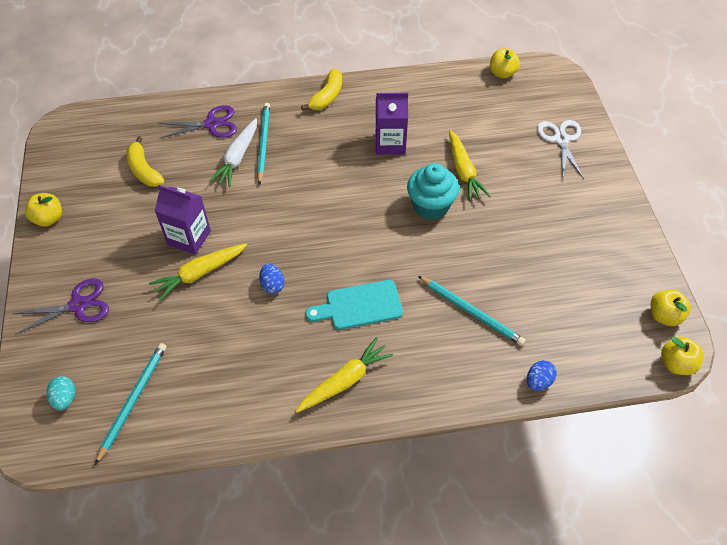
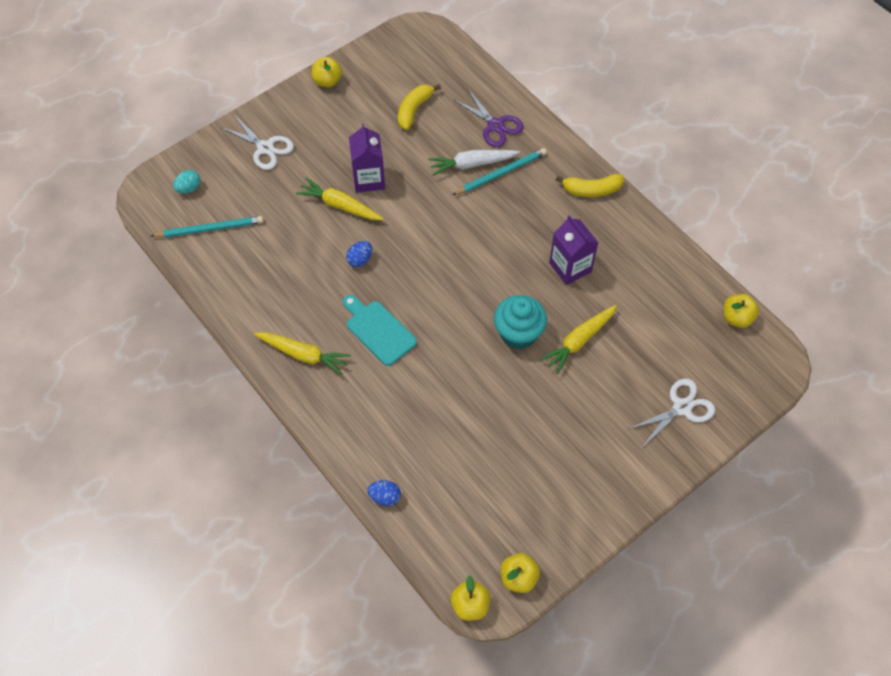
camera: 60 degrees right, 5 degrees up
purple scissors [13,278,109,334] -> white scissors [220,115,294,170]
turquoise pencil [418,276,525,346] -> none

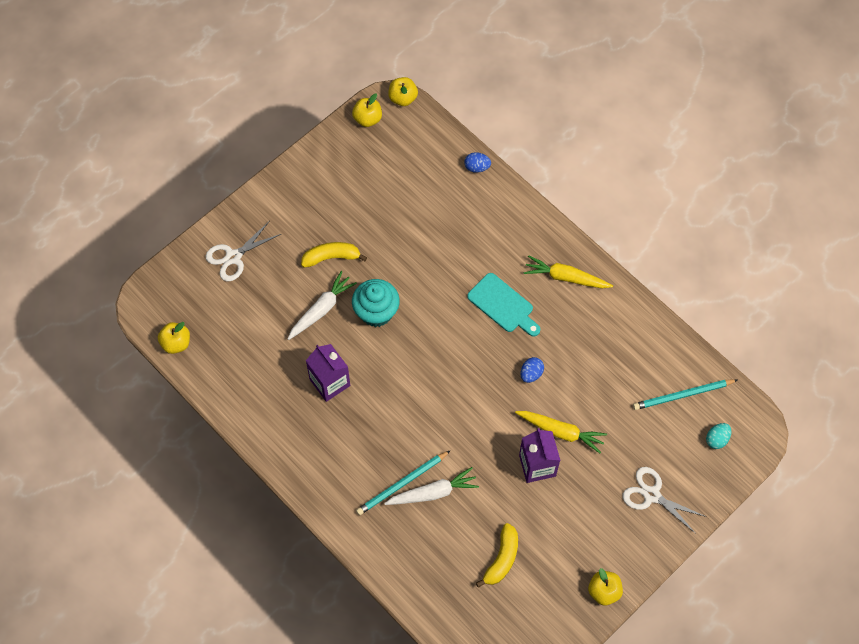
camera: 175 degrees right, 5 degrees up
purple scissors [453,89,524,147] -> none
yellow carrot [540,305,617,374] -> white carrot [288,271,357,340]
yellow banana [556,174,624,197] -> yellow banana moved to [301,242,367,267]

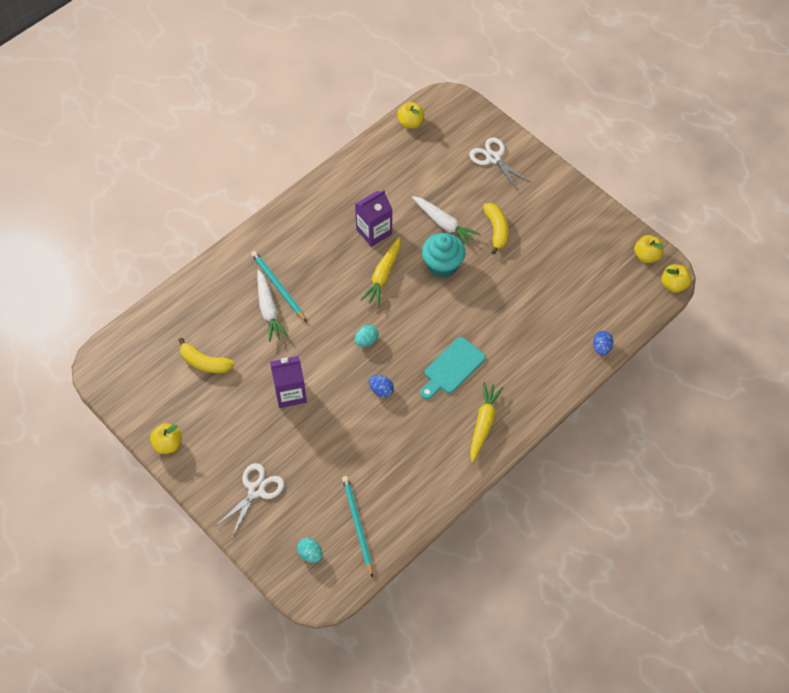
camera: 90 degrees right, 5 degrees down
yellow carrot [515,411,607,453] -> yellow carrot moved to [360,237,400,306]
none -> turquoise egg [355,325,379,347]

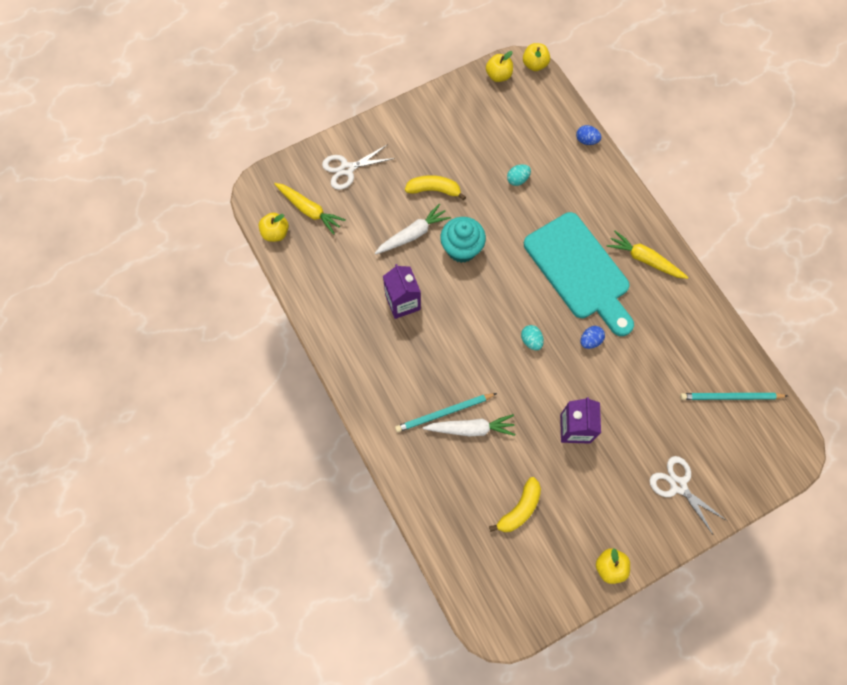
camera: 75 degrees left, 10 degrees up
turquoise egg [297,538,323,563] -> turquoise egg moved to [507,164,531,186]
yellow carrot [360,237,400,306] -> yellow carrot moved to [274,183,346,235]
turquoise cutting board [420,337,486,399] -> turquoise cutting board [524,212,634,336], size x1.80

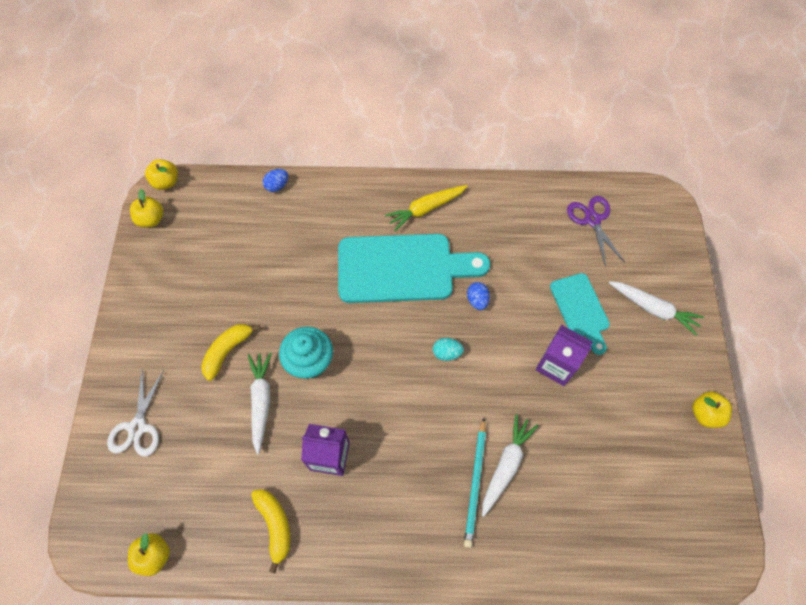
camera: 60 degrees left, 5 degrees down
yellow carrot [274,183,346,235] -> none
yellow banana [489,477,541,532] -> yellow banana moved to [251,489,290,573]
turquoise egg [507,164,531,186] -> none
white scissors [649,456,727,534] -> white carrot [609,281,704,335]
turquoise pencil [680,393,787,400] -> purple scissors [567,196,625,267]
none -> turquoise cutting board [550,273,610,355]

